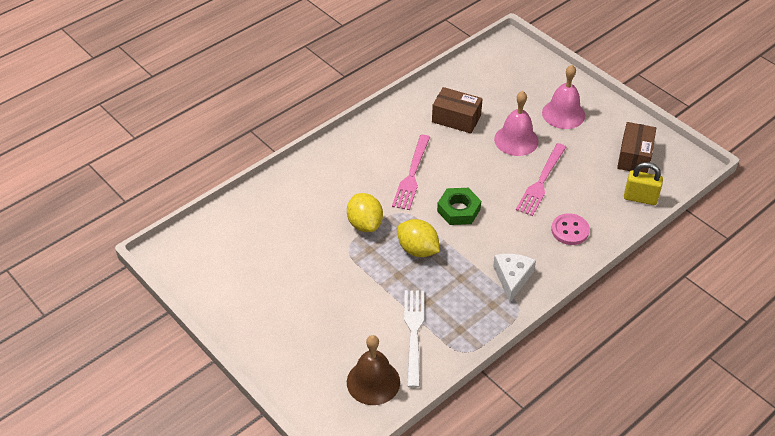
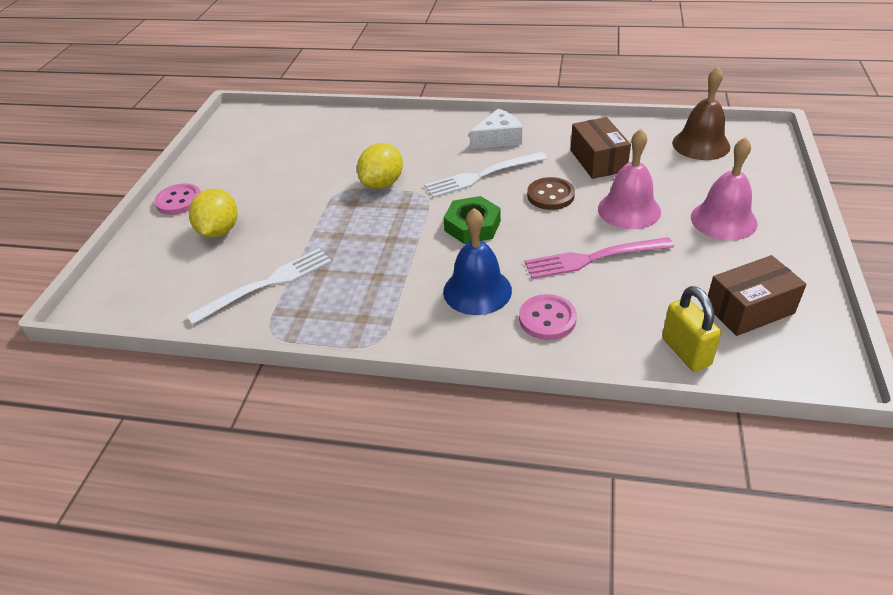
camera: 55 degrees right, 5 degrees down
brown bell [347,335,400,405] -> brown bell moved to [672,67,730,160]
pink fork [392,135,430,210] -> white fork [425,152,547,198]
yellow lemon [398,219,440,257] -> yellow lemon moved to [189,188,238,238]
white cheese [493,254,536,302] -> white cheese moved to [469,109,522,149]
none -> pink button [154,183,201,215]
none -> blue bell [443,208,512,315]
none -> brown button [527,177,575,210]

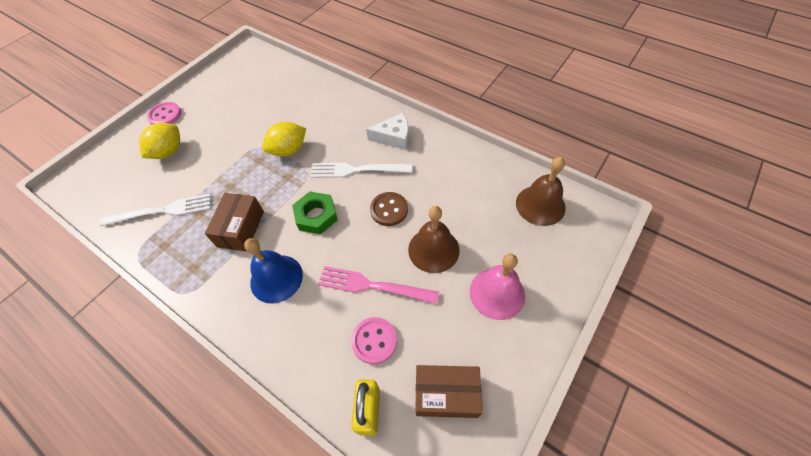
camera: 25 degrees right, 15 degrees up
pink button [519,294,577,340] -> pink button moved to [351,317,397,364]
brown box [571,117,631,179] -> brown box moved to [205,193,264,251]
pink bell [598,129,661,229] -> brown bell [408,206,460,273]

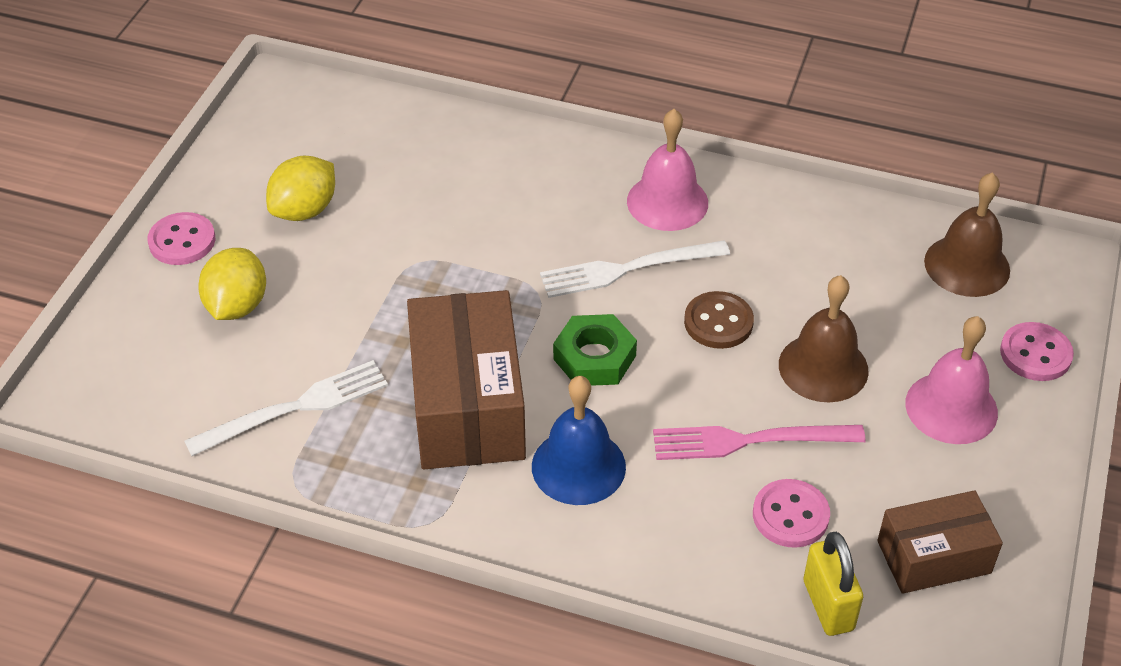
camera: 20 degrees left, 10 degrees down
brown box [205,193,264,251] -> brown box [407,290,526,469], size x1.68
yellow lemon [262,122,306,157] -> yellow lemon moved to [266,155,335,221]
white cheese [366,113,409,150] -> pink bell [627,109,708,231]
none -> pink button [1000,322,1074,381]

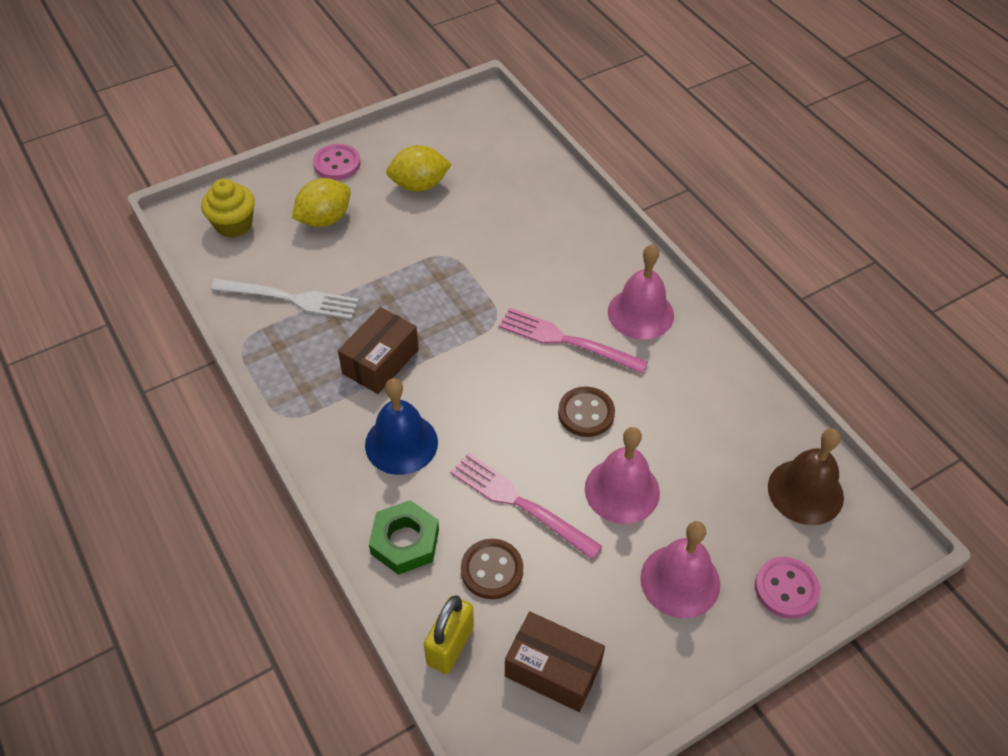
camera: 40 degrees right, 5 degrees up
brown box [407,290,526,469] -> brown box [338,307,419,394], size x0.60
white fork [540,240,730,298] -> pink fork [499,308,648,374]
green nut [553,314,637,386] -> green nut moved to [369,500,439,575]
pink button [753,479,830,548] -> brown button [461,539,523,599]
brown bell [779,275,869,403] -> pink bell [585,427,660,524]
none -> yellow cupcake [201,179,255,238]

